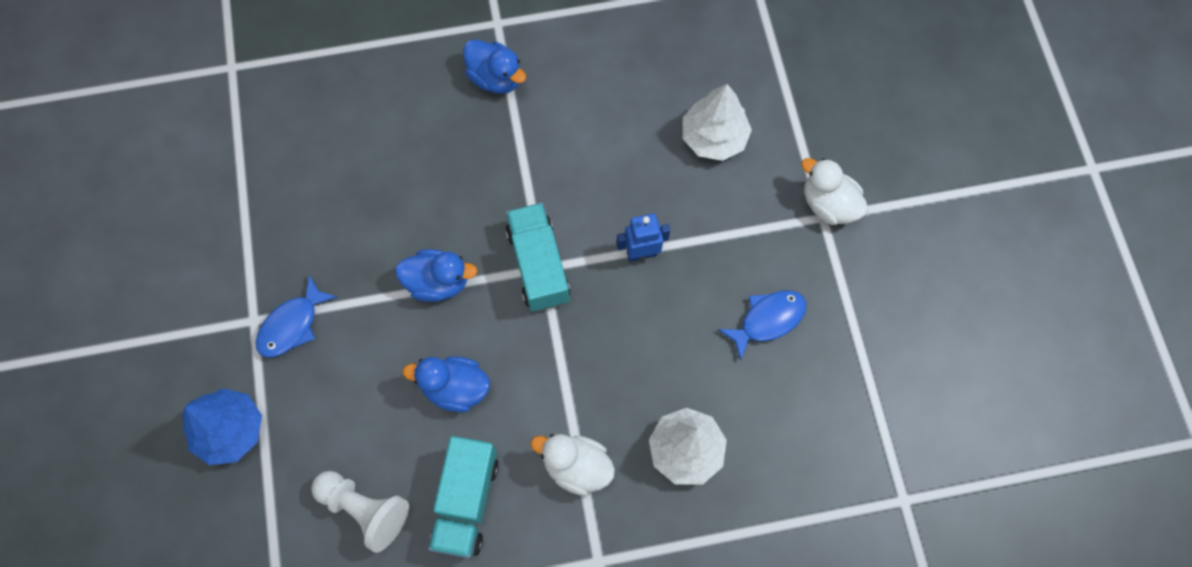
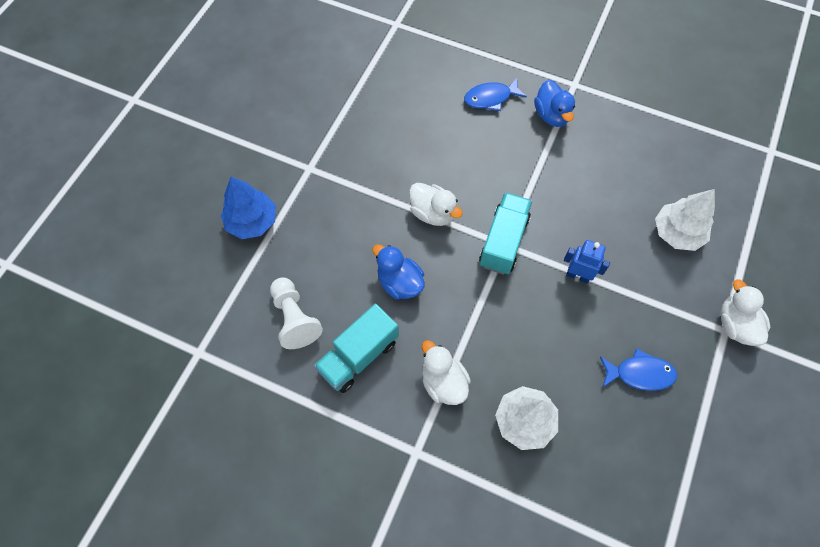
camera: 35 degrees right, 5 degrees down
blue fish [256,275,338,358] -> blue fish moved to [464,77,527,111]
blue duck [395,249,478,302] -> white duck [409,183,463,226]

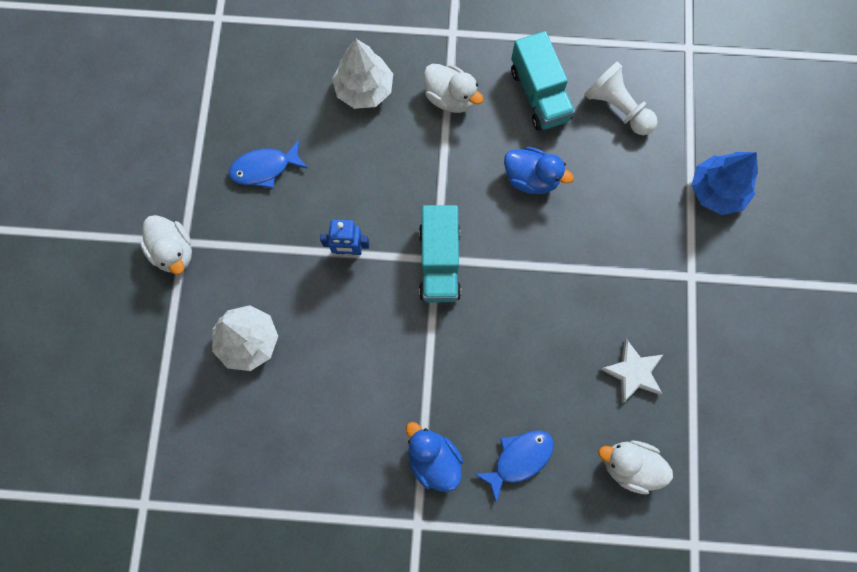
camera: 160 degrees right, 10 degrees up
turquoise truck [314,304,399,393] -> turquoise truck turned 135 degrees clockwise [511,31,575,131]
white duck [409,183,463,226] -> white duck moved to [599,440,673,494]
none -> white star [600,339,664,403]

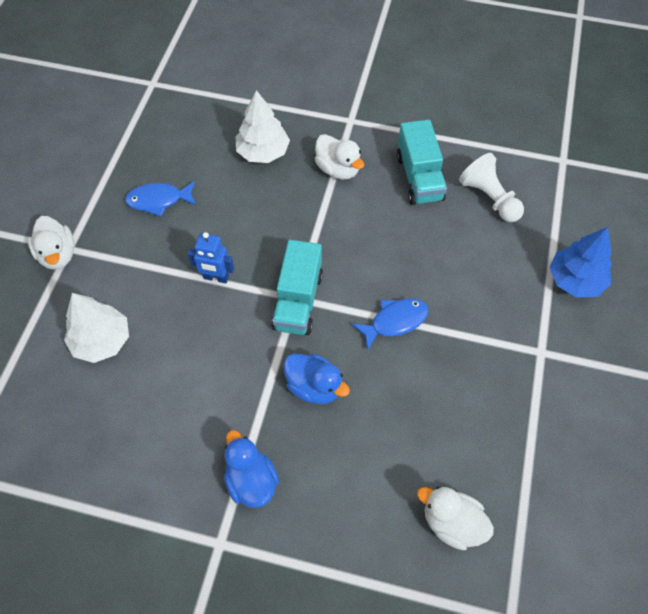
camera: 10 degrees right, 15 degrees down
blue fish [475,430,554,502] -> blue fish moved to [352,298,428,351]
blue duck [504,147,574,194] -> blue duck moved to [284,353,350,404]
white star [600,339,664,403] -> none

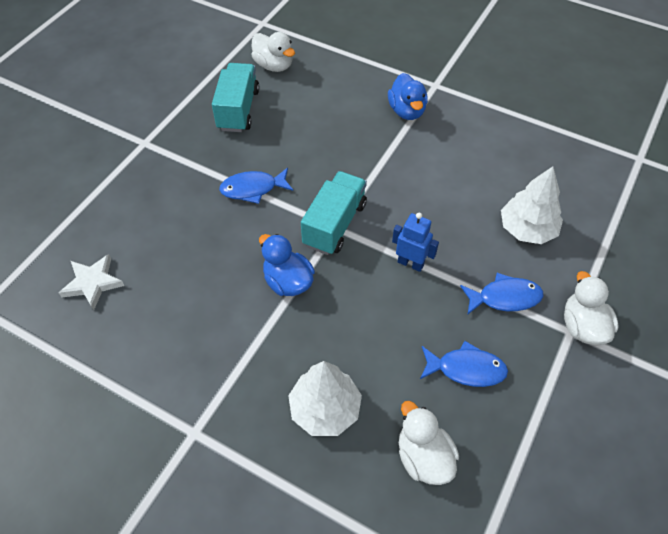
camera: 165 degrees left, 5 degrees down
blue duck [284,353,350,404] -> blue duck moved to [259,234,315,296]
white duck [315,134,364,180] -> white duck moved to [399,401,459,485]
turquoise truck [397,120,447,205] -> turquoise truck moved to [212,63,259,132]
white pawn [459,153,524,222] -> white star [59,254,125,310]
blue tree [549,227,612,297] -> none
none -> blue fish [460,273,543,315]

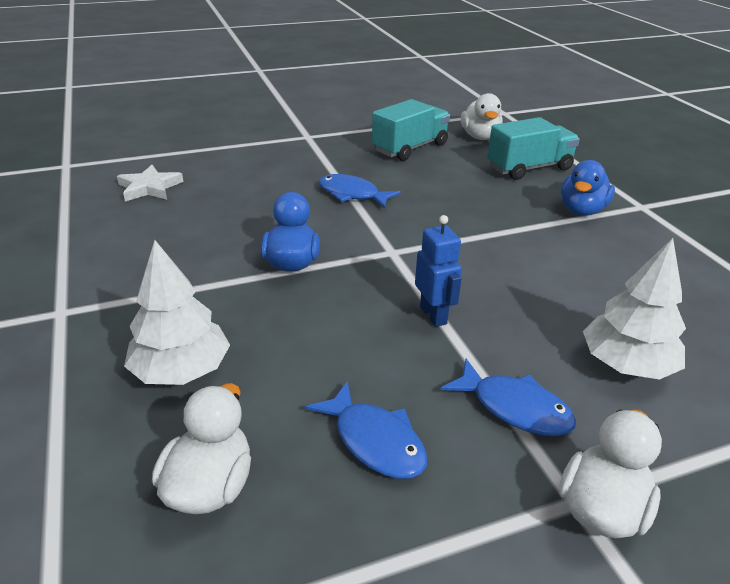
camera: 40 degrees right, 20 degrees down
turquoise truck [301,171,367,255] -> turquoise truck moved to [487,117,580,180]

